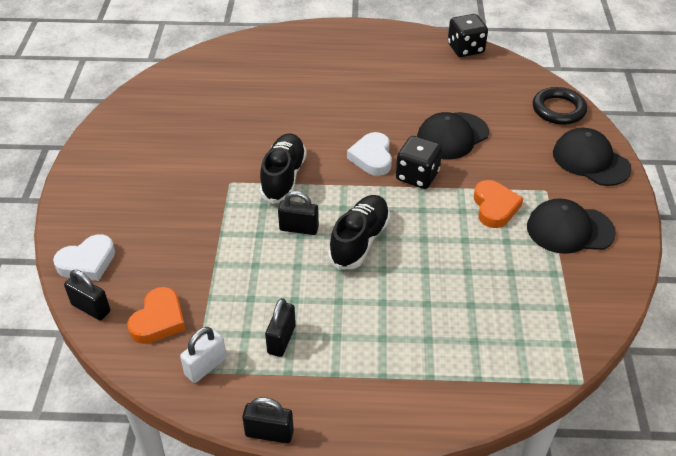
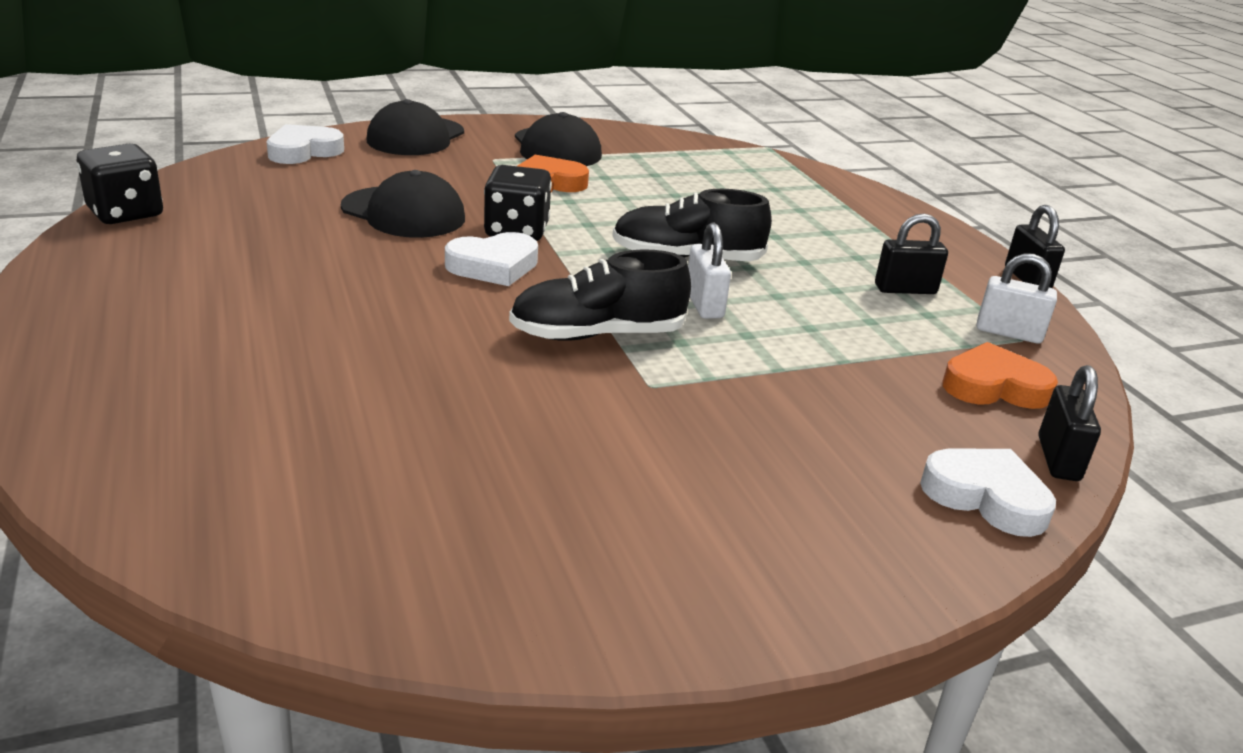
camera: 115 degrees left, 15 degrees down
black padlock [278,191,319,235] -> white padlock [688,223,731,319]
black ring [533,87,587,125] -> white heart [267,124,344,164]

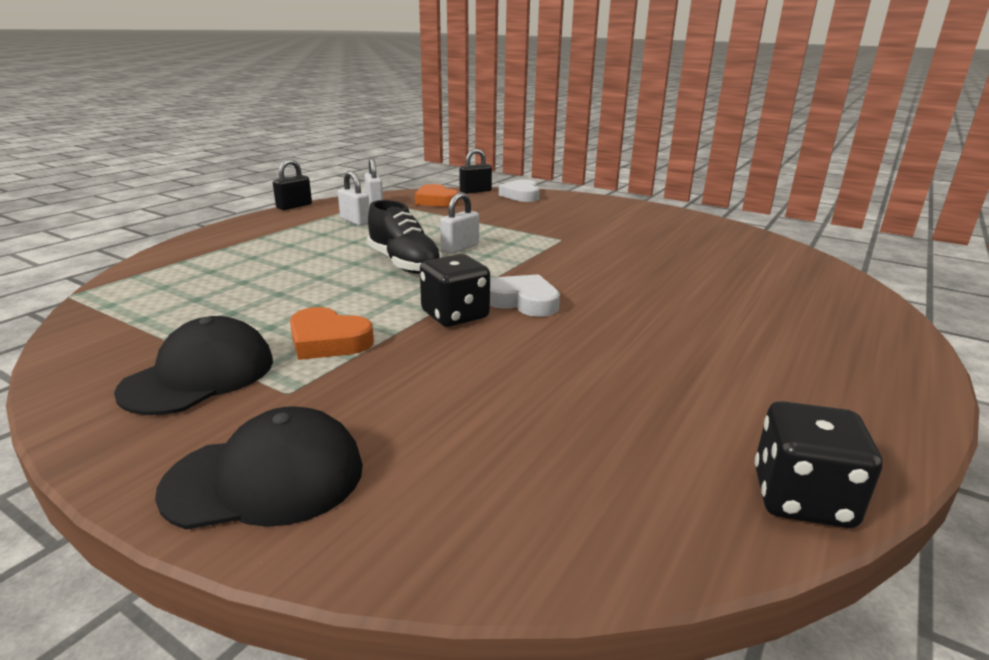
camera: 125 degrees left, 5 degrees down
white heart [267,124,344,164] -> none
black cap [341,170,465,238] -> none
black shoe [509,249,691,341] -> none
black padlock [875,213,948,294] -> white padlock [338,171,370,226]

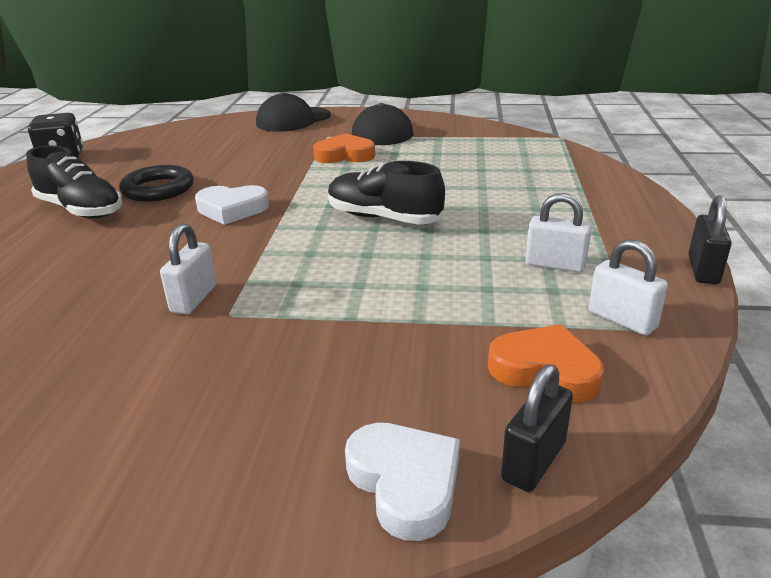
camera: 155 degrees right, 5 degrees up
black dice [420,254,490,327] -> none
white padlock [440,192,479,254] -> white padlock moved to [160,223,217,314]
none -> black shoe [26,146,122,218]
none -> black ring [119,165,194,202]

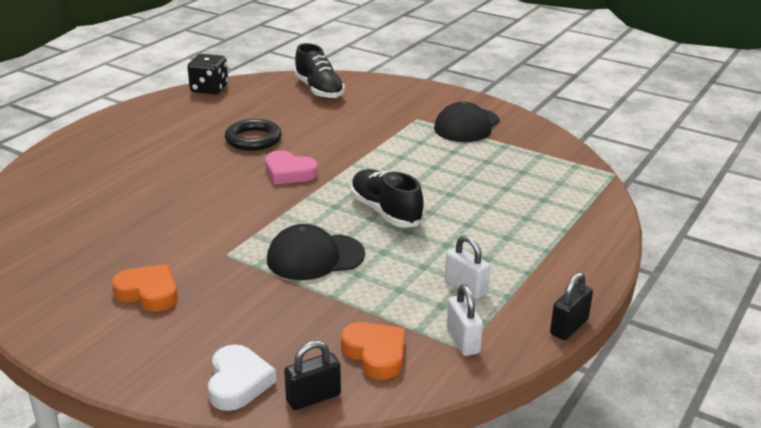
camera: 25 degrees right, 0 degrees up
black shoe [26,146,122,218] -> black shoe moved to [294,43,345,99]
white padlock [160,223,217,314] -> none
white heart [195,185,269,225] -> pink heart [265,150,318,185]
black cap [256,92,331,132] -> black cap moved to [267,224,365,280]
orange heart [313,133,375,163] -> orange heart moved to [111,264,178,311]

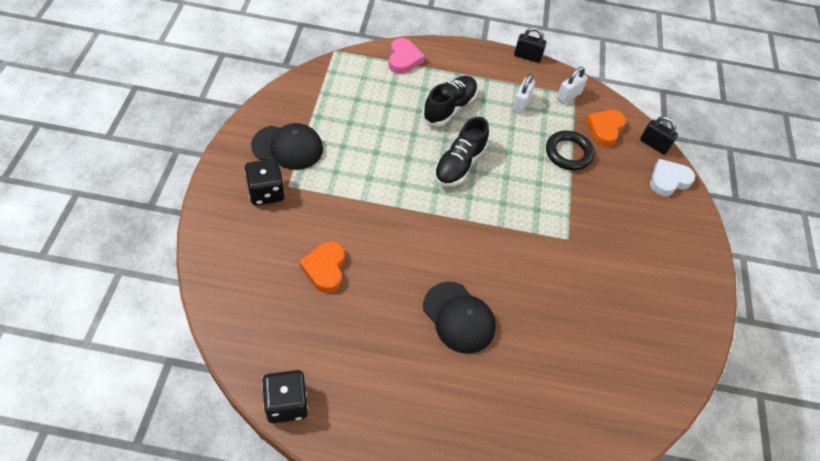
camera: 120 degrees left, 25 degrees up
orange heart [111,264,178,311] -> orange heart moved to [299,241,345,293]
black ring [225,119,282,151] -> black ring moved to [546,130,595,171]
pink heart [265,150,318,185] -> pink heart moved to [389,38,425,74]
black cap [267,224,365,280] -> black cap moved to [423,282,496,354]
black shoe [294,43,345,99] -> black shoe moved to [422,76,478,126]
none -> black dice [245,159,285,205]

